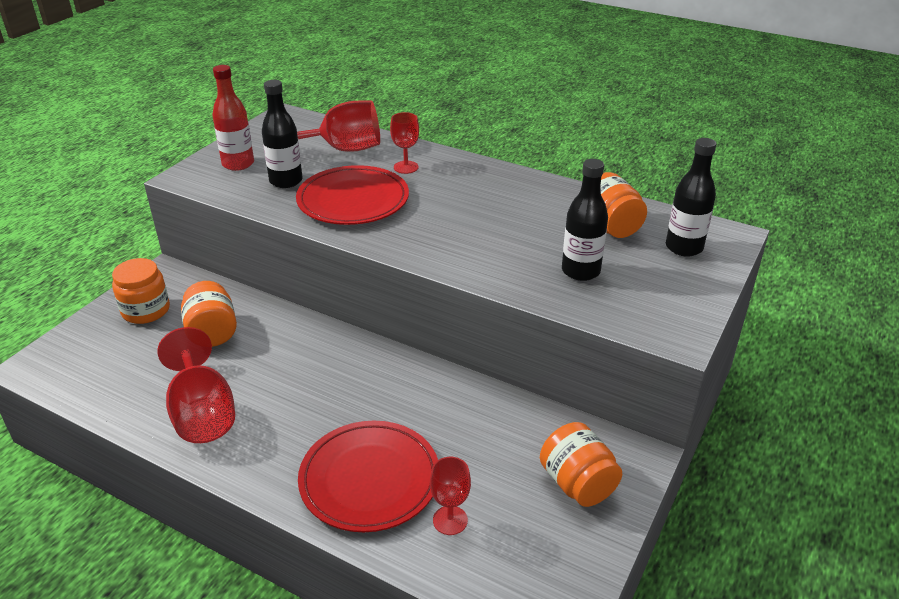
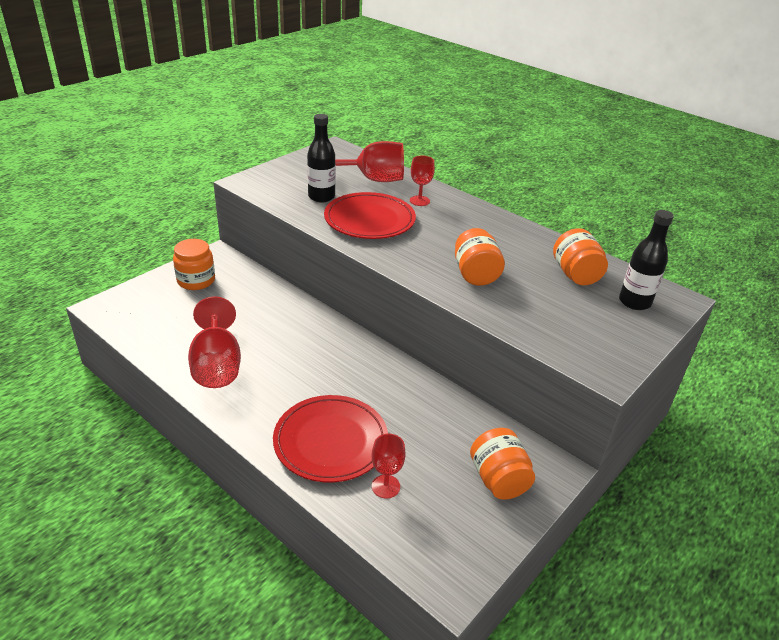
camera: 10 degrees right, 0 degrees up
orange jar [181,281,237,347] -> orange jar moved to [455,228,505,286]
red bottle [213,65,254,171] -> none
black bottle [562,159,608,281] -> none

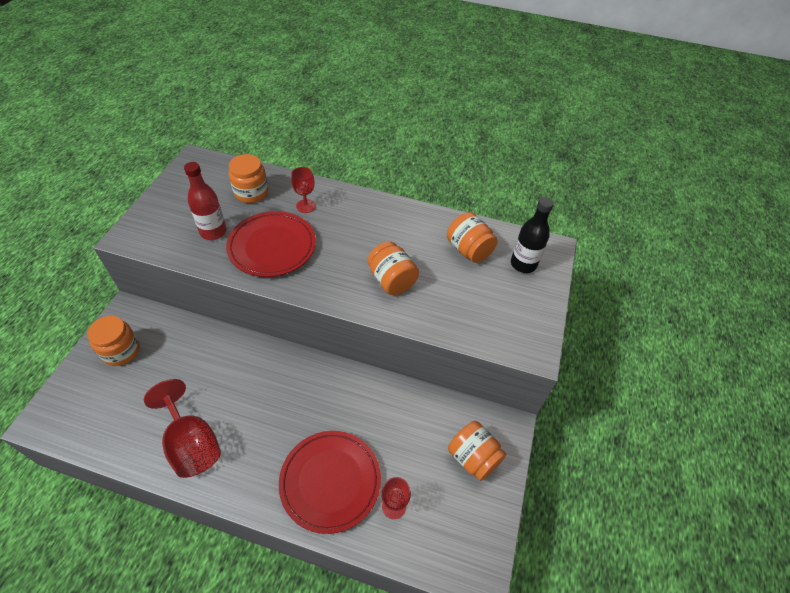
camera: 25 degrees left, 15 degrees up
black bottle [307,114,336,203] -> red bottle [184,162,227,240]
red goblet [335,141,404,182] -> orange jar [229,154,268,203]

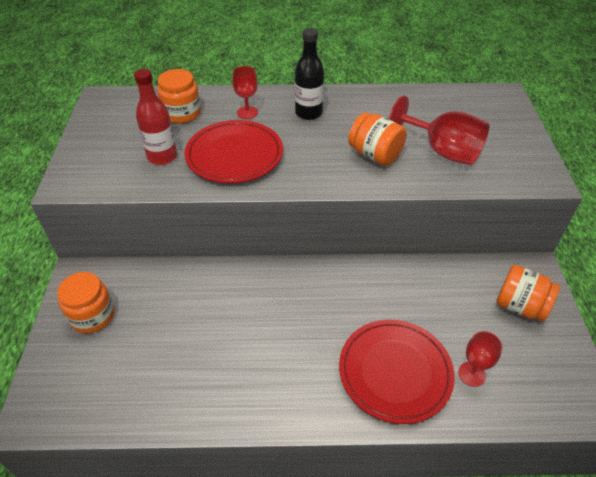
camera: 15 degrees left, 5 degrees down
red goblet [144,379,221,478] -> red goblet moved to [388,96,489,165]
orange jar [447,212,498,263] -> none
black bottle [511,197,554,273] -> black bottle moved to [295,28,324,120]

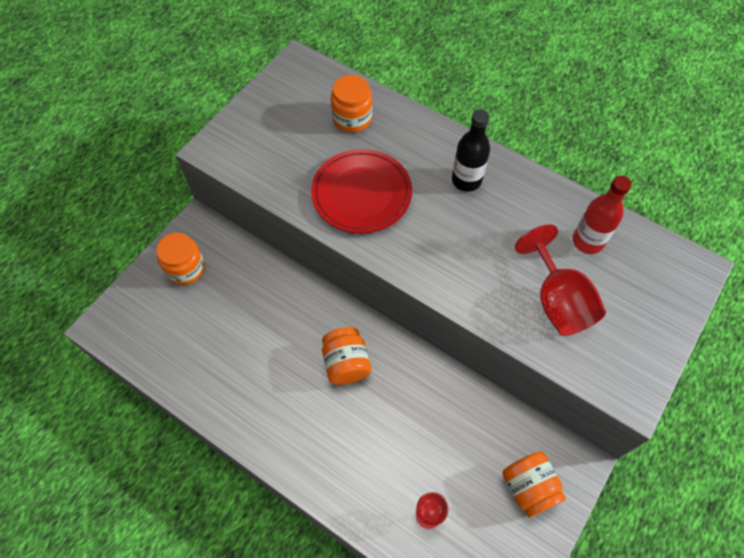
camera: 35 degrees right, 15 degrees up
red bottle [134,69,177,165] -> red bottle moved to [573,176,632,254]
red goblet [232,66,258,119] -> none
red plate [339,320,455,424] -> none
orange jar [348,113,407,166] -> orange jar moved to [322,327,371,385]

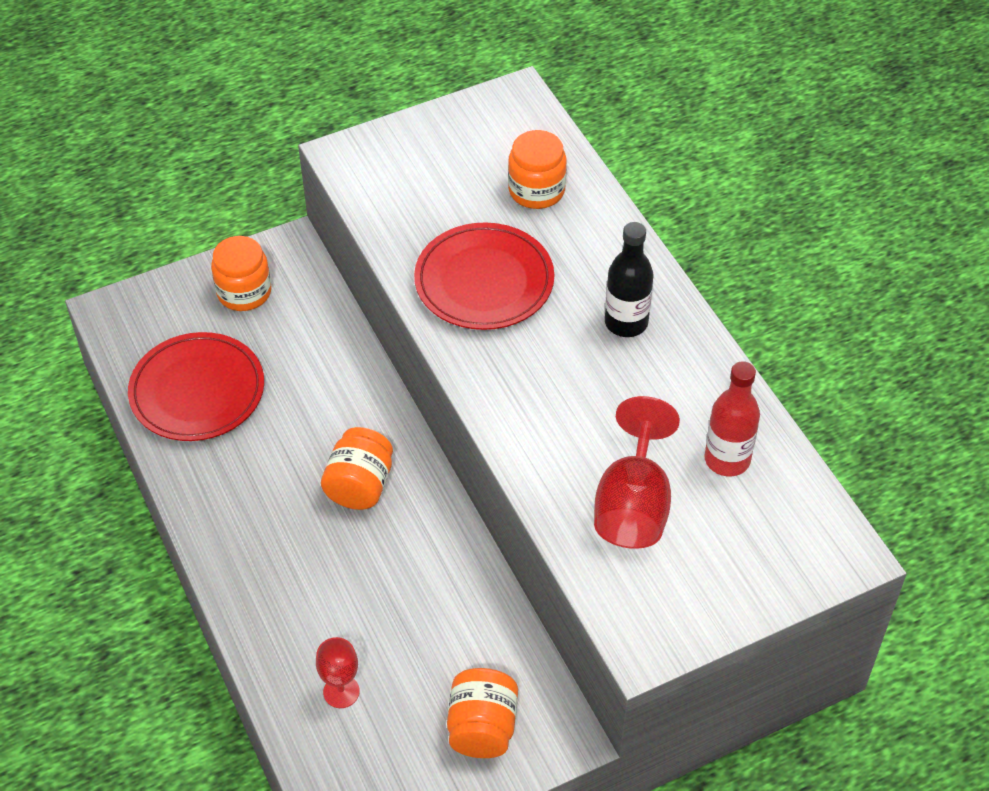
camera: 30 degrees right, 10 degrees down
none -> red plate [128,332,264,441]

